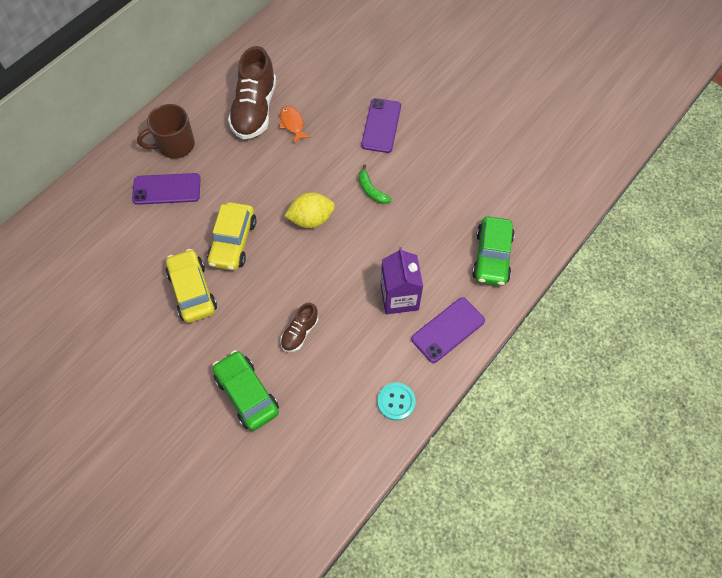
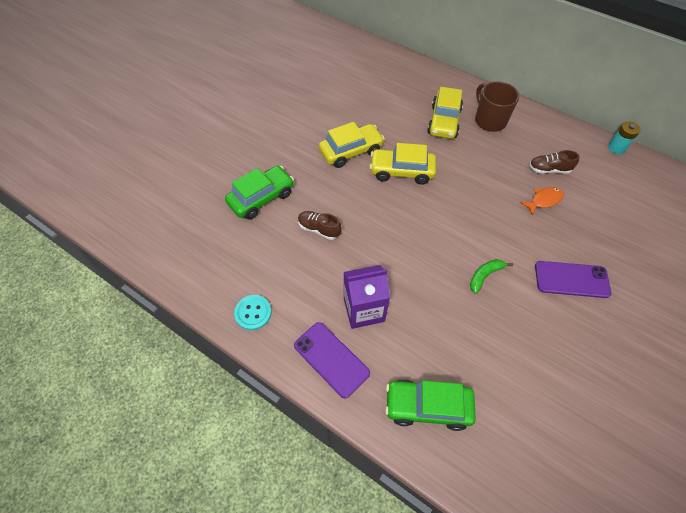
camera: 85 degrees right, 5 degrees down
purple phone [132,173,201,205] -> yellow car [427,87,463,139]
brown shoe [228,46,276,139] -> brown shoe [529,150,579,174], size x0.50
yellow lemon [285,192,335,228] -> none
none -> turquoise battery [608,121,641,154]

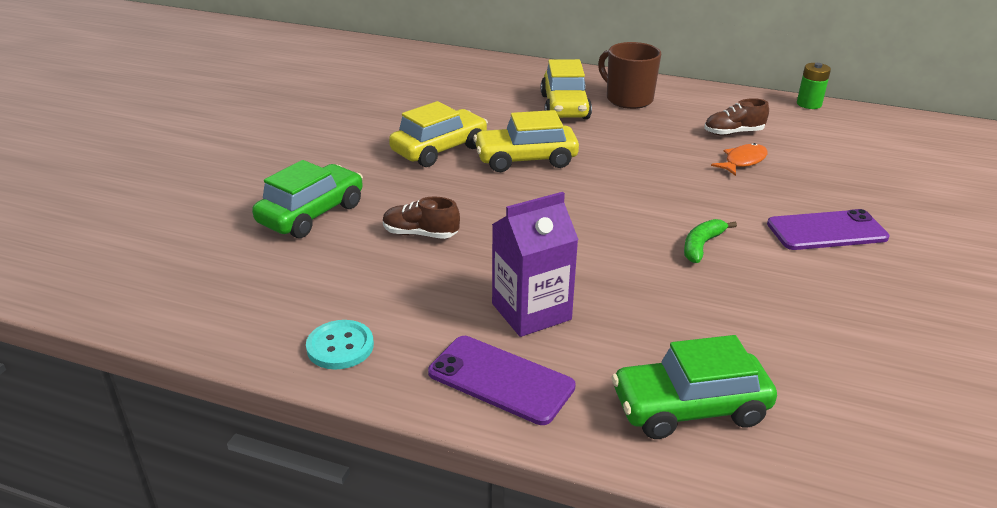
camera: 15 degrees left, 25 degrees down
turquoise battery [608,121,641,154] -> green battery [797,63,831,109]

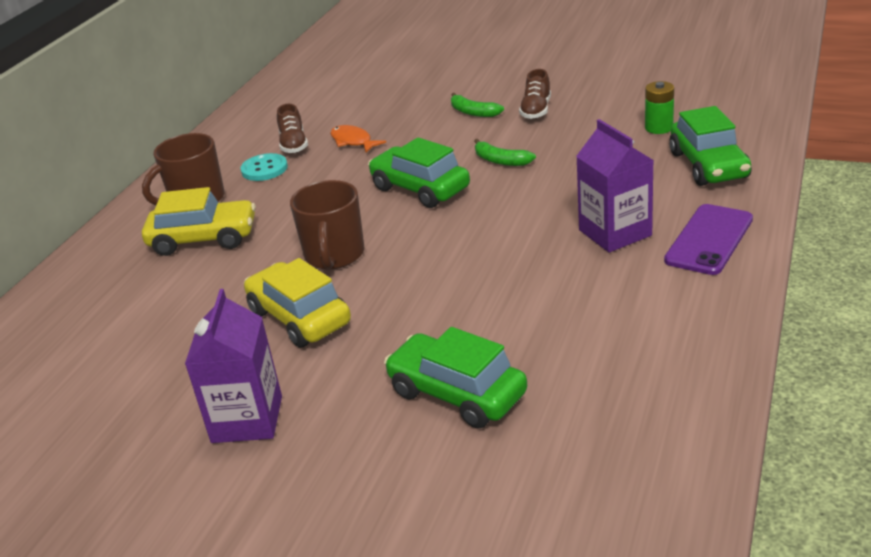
camera: 85 degrees left, 0 degrees up
turquoise button [306,320,374,369] -> turquoise button moved to [241,153,288,181]
brown shoe [383,196,460,239] -> brown shoe moved to [519,69,551,119]
yellow car [473,110,579,172] -> brown mug [290,180,365,269]
purple phone [767,209,890,250] -> green banana [451,93,504,117]
green battery [797,63,831,109] -> green battery moved to [645,81,674,134]
none -> purple carton [185,289,282,443]
none -> green car [368,137,470,208]

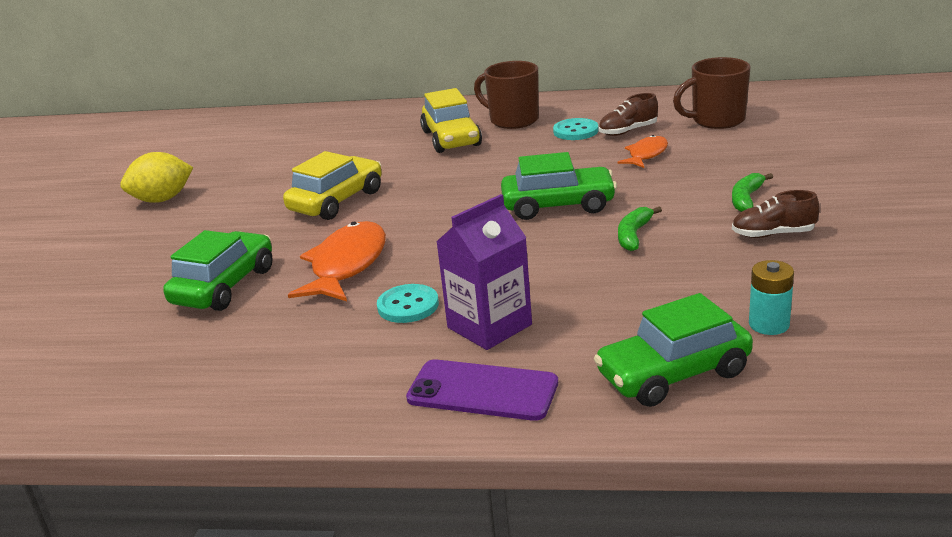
camera: 75 degrees right, 5 degrees down
purple carton [185,289,282,443] -> none
brown mug [290,180,365,269] -> brown mug moved to [673,57,751,129]
green car [368,137,470,208] -> green car turned 60 degrees clockwise [501,152,617,220]
green battery [645,81,674,134] -> turquoise battery [749,260,794,335]
none -> yellow lemon [120,152,193,203]
none -> orange fish [288,221,386,301]
none -> turquoise button [377,284,439,323]

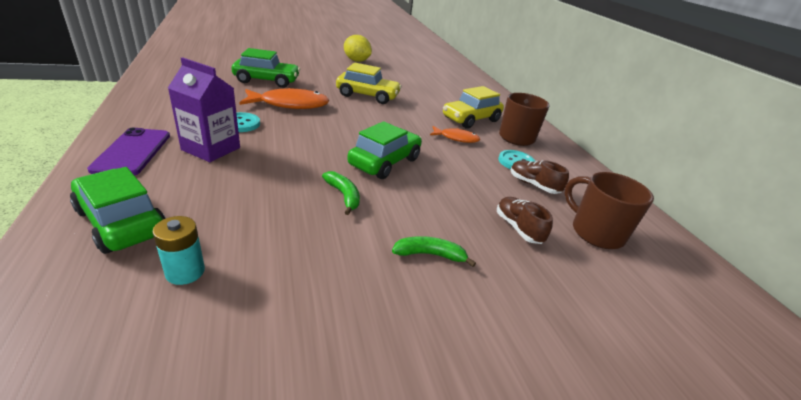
camera: 60 degrees right, 5 degrees up
green car [501,152,617,220] -> green car turned 120 degrees counterclockwise [347,121,422,179]
orange fish [617,135,668,168] -> orange fish moved to [430,126,480,143]
green banana [618,206,662,251] -> green banana turned 60 degrees clockwise [322,171,360,215]
brown shoe [732,190,820,238] -> brown shoe moved to [497,197,553,244]

